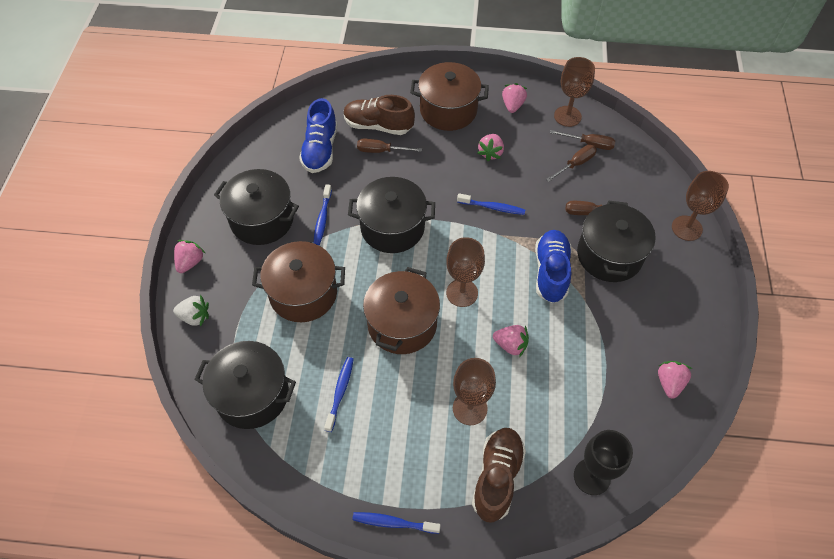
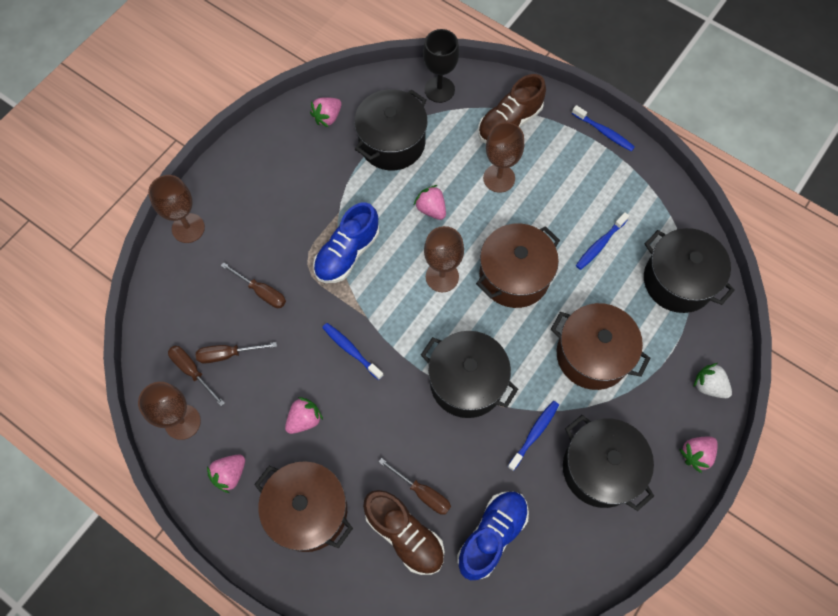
camera: 150 degrees left, 10 degrees up
black pot [577,201,656,282] -> black pot moved to [354,89,428,171]

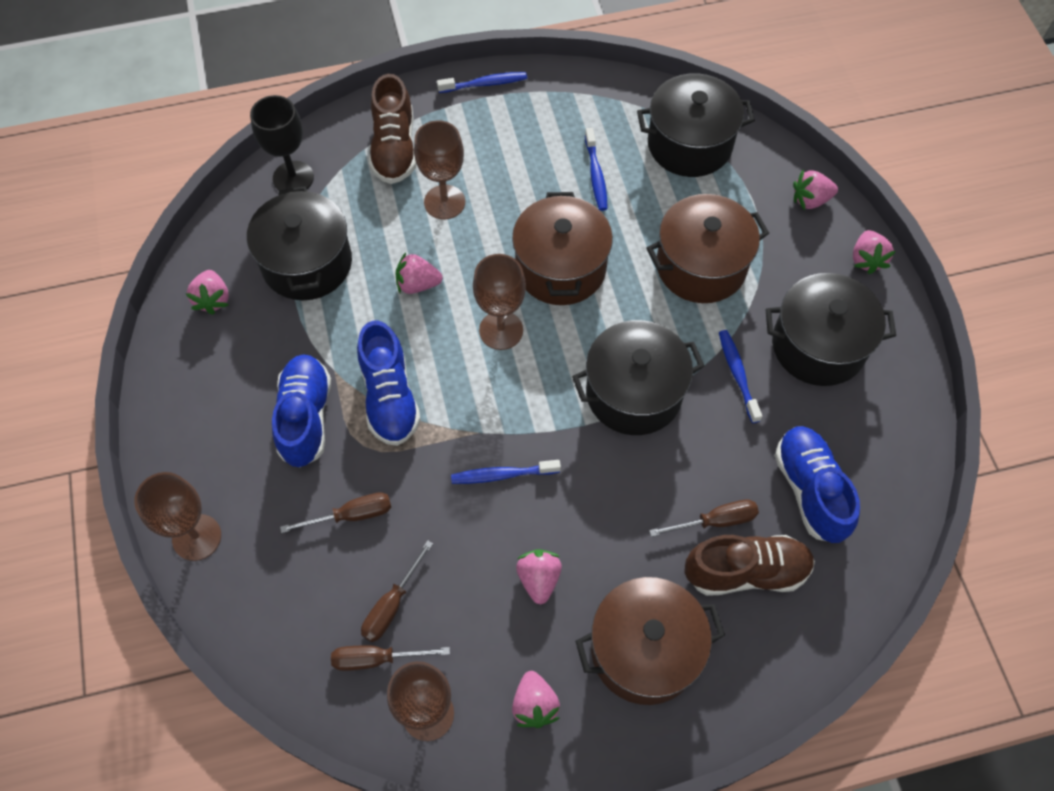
camera: 50 degrees left, 5 degrees down
white strawberry [694,363,732,398] -> pink strawberry [793,170,838,210]
none -> blue shoe [272,354,331,467]

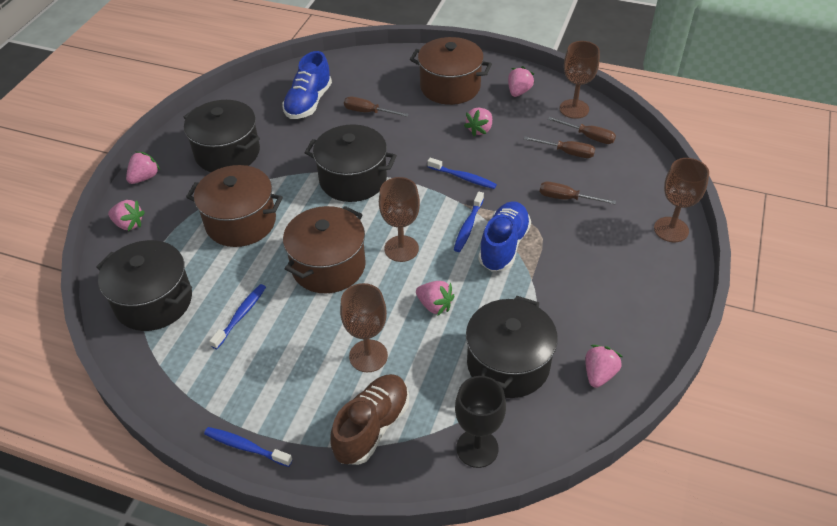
camera: 145 degrees left, 15 degrees down
blue shoe [272,354,331,467] -> none
brown screwdriver [361,540,433,642] -> brown screwdriver turned 45 degrees clockwise [524,136,595,158]
brown shoe [684,535,815,596] -> none
blue toothbrush [719,330,762,423] -> blue toothbrush moved to [454,191,484,252]

